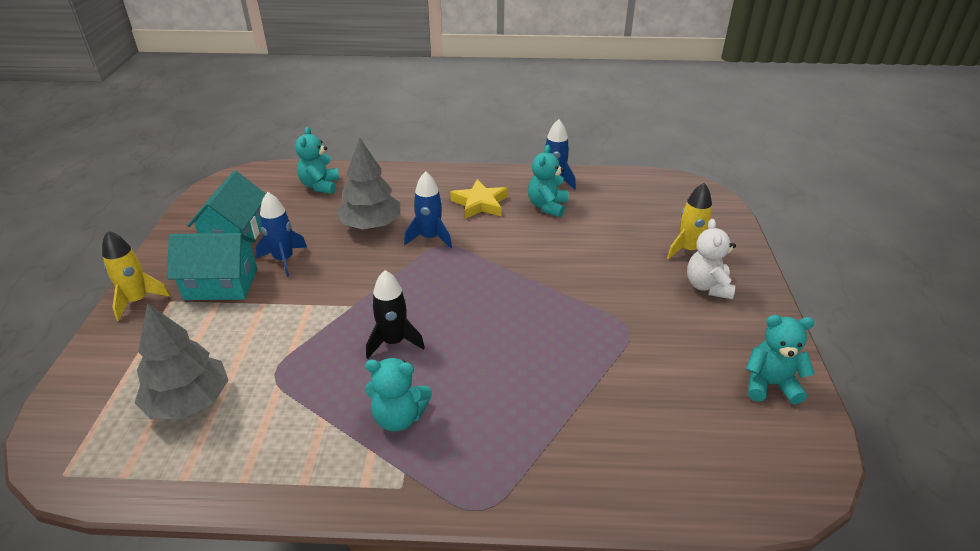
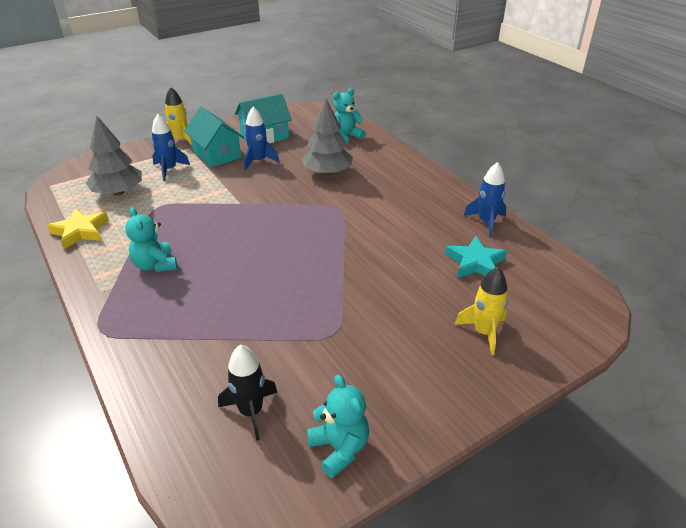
camera: 55 degrees right, 0 degrees up
black rocket [366,270,425,359] -> black rocket moved to [218,344,277,441]
blue rocket [404,171,452,248] -> blue rocket moved to [152,114,190,181]
yellow star [450,179,508,219] -> yellow star moved to [47,208,109,249]
turquoise teddy bear [528,145,569,217] -> none
white teddy bear [687,219,736,299] -> none
none -> turquoise star [445,236,507,278]

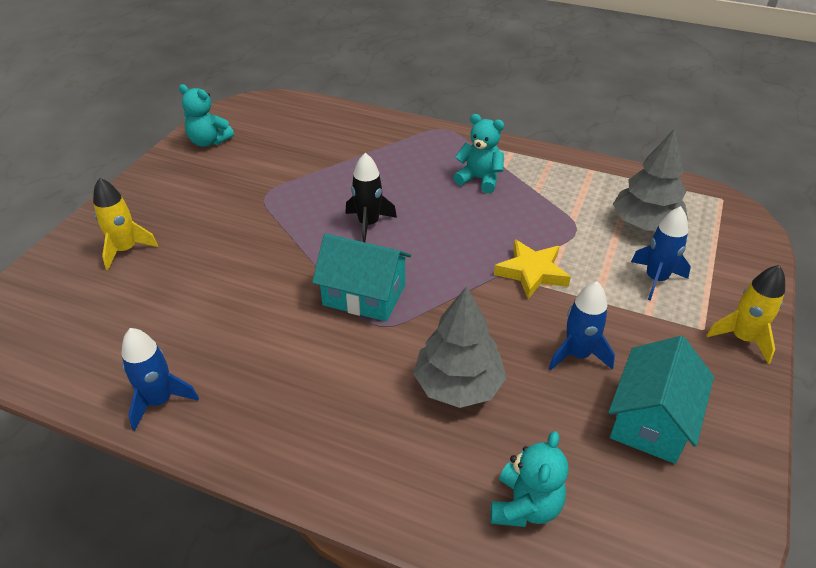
camera: 145 degrees right, 5 degrees up
yellow star [47,208,109,249] -> yellow star moved to [494,240,571,299]
turquoise house [184,107,244,167] -> turquoise house moved to [312,233,411,322]
black rocket [218,344,277,441] -> black rocket moved to [345,153,397,242]
turquoise star [445,236,507,278] -> none

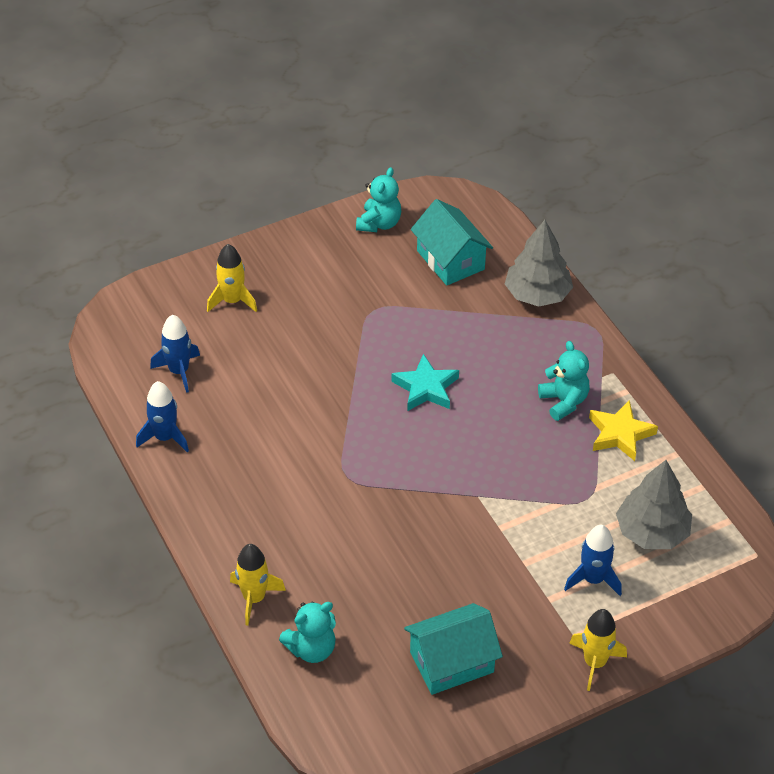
camera: 40 degrees right, 5 degrees up
turquoise teddy bear [179,84,234,147] -> turquoise teddy bear turned 135 degrees counterclockwise [356,167,401,232]
turquoise house [312,233,411,322] -> turquoise house moved to [411,199,493,286]
black rocket [345,153,397,242] -> turquoise star [391,354,459,411]
grey tree [413,286,507,408] -> grey tree moved to [505,220,573,307]
yellow star [494,240,571,299] -> yellow star moved to [589,400,658,461]
blue rocket [549,281,615,370] -> blue rocket moved to [150,315,200,393]
none -> yellow rocket [230,544,286,626]

